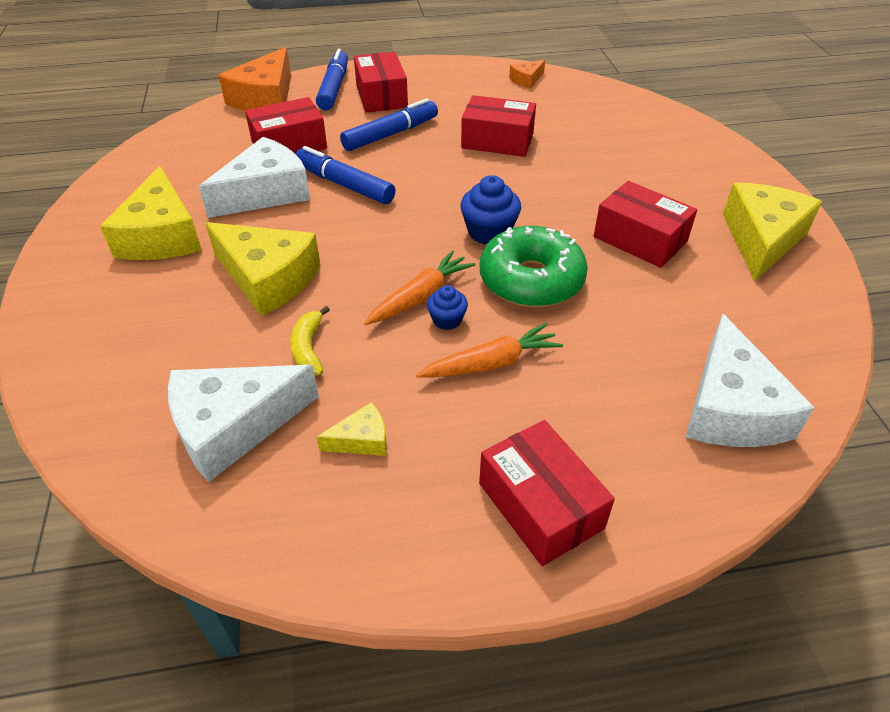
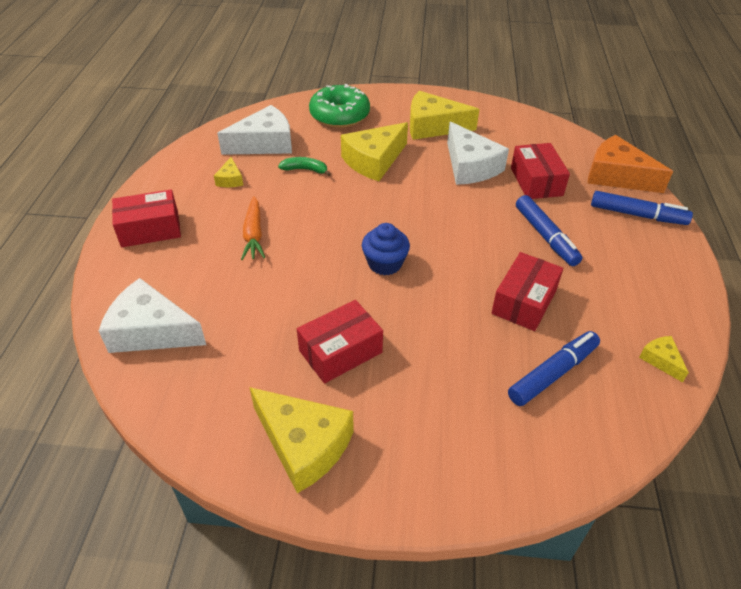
camera: 105 degrees right, 0 degrees up
white cheese [168,365,319,482] -> white cheese turned 75 degrees clockwise [217,105,292,155]
yellow banana [290,306,330,375] -> green banana [278,157,331,177]
blue marker [295,146,395,204] -> blue marker moved to [508,331,600,406]
red box [354,52,408,112] -> none
orange carrot [364,250,476,325] -> none
blue cupcake [427,285,468,330] -> none
green donut [480,226,588,307] -> green donut moved to [309,84,370,128]
orange cheese [509,60,545,89] -> yellow cheese [639,336,689,382]

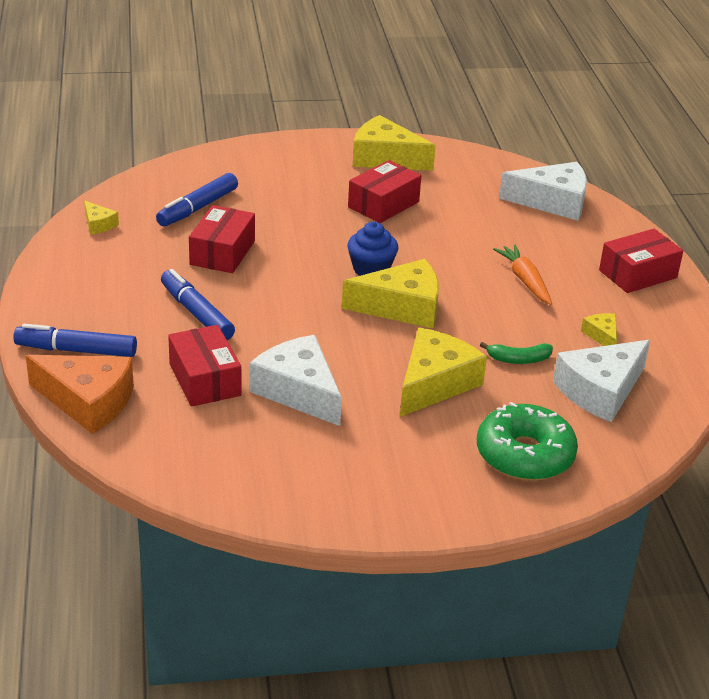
camera: 165 degrees right, 10 degrees down
yellow cheese [410,91,479,140] -> yellow cheese moved to [342,259,439,328]

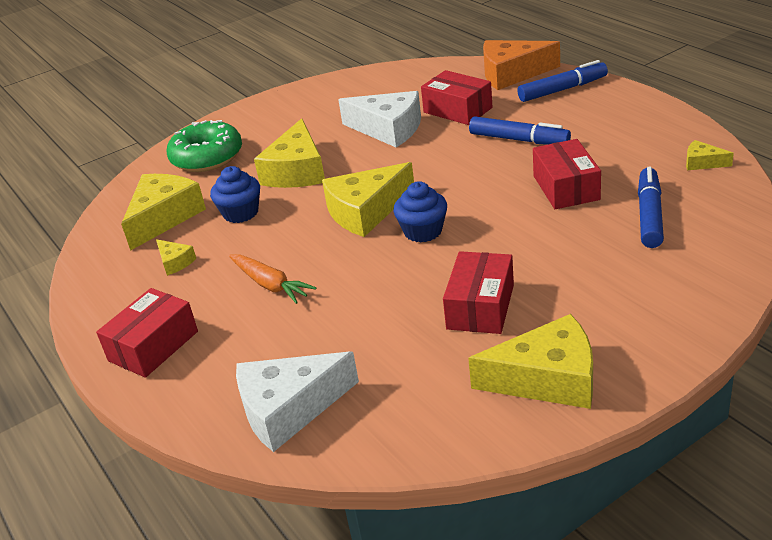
camera: 160 degrees right, 0 degrees up
green banana [480,342,553,364] -> blue cupcake [210,166,260,223]
white cheese [553,340,650,422] -> yellow cheese [121,174,206,251]

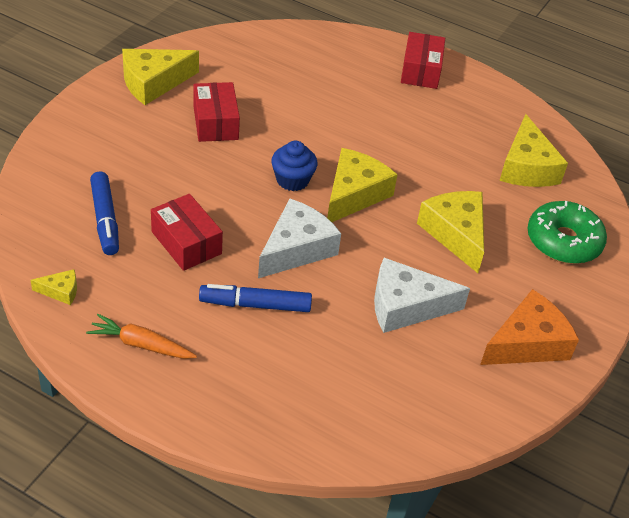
camera: 145 degrees right, 10 degrees up
yellow cheese [156,239,196,276] -> none
blue cupcake [210,166,260,223] -> none
orange carrot [229,254,317,304] -> orange carrot moved to [86,314,197,359]
white cheese [236,351,359,452] -> white cheese moved to [258,199,341,278]
red box [421,70,492,125] -> none
orange cheese [483,40,560,90] -> orange cheese moved to [480,289,579,365]
blue marker [517,60,608,102] -> none

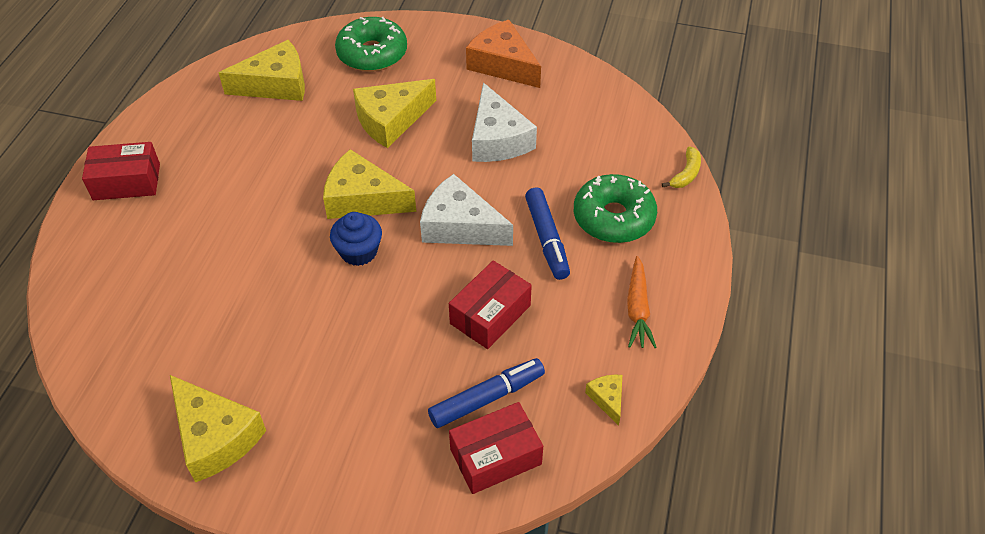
camera: 100 degrees left, 5 degrees up
red box [193,82,240,142] -> red box moved to [449,402,543,494]
none -> green donut [574,174,657,243]
none -> yellow banana [662,146,701,188]

